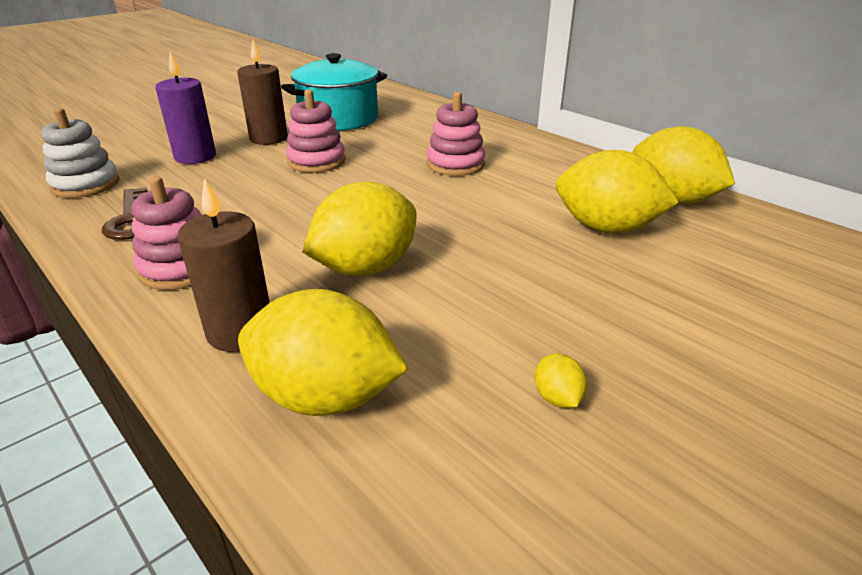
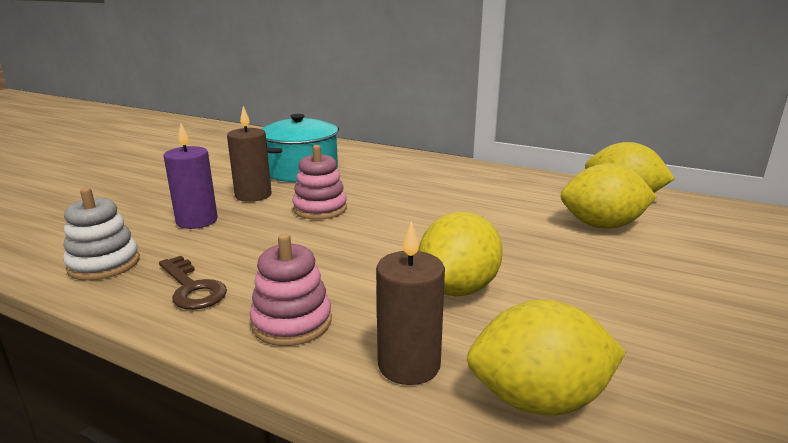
camera: 20 degrees left, 10 degrees down
pink stacking toy [427,92,485,176] -> none
yellow lemon [535,353,587,408] -> none

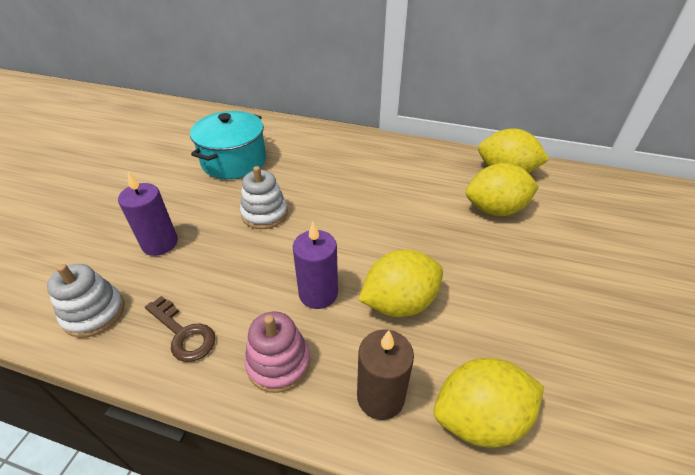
camera: 10 degrees left, 20 degrees up
brown candle [227,106,271,202] -> none
pink stacking toy [293,145,347,220] -> white stacking toy [240,166,288,229]
yellow lemon [418,212,503,296] -> yellow lemon turned 45 degrees clockwise [358,250,443,317]
none -> purple candle [293,222,338,309]

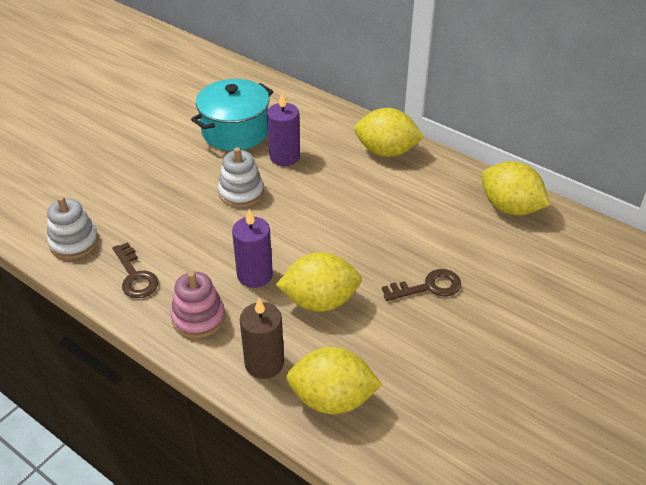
camera: 20 degrees right, 0 degrees up
purple candle [118,172,178,256] -> purple candle moved to [267,93,300,166]
yellow lemon [466,163,539,216] -> yellow lemon moved to [354,108,424,157]
none -> brown key [382,269,461,301]

